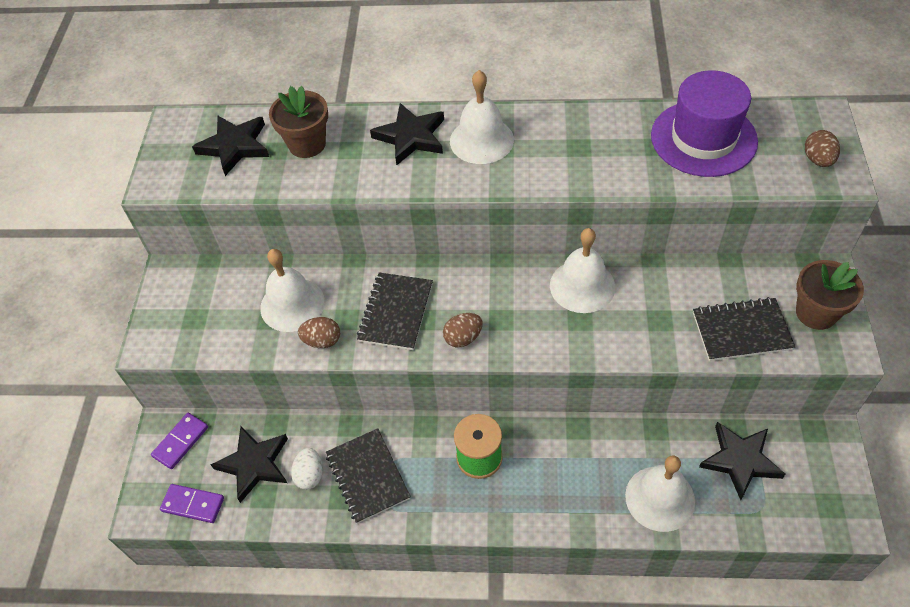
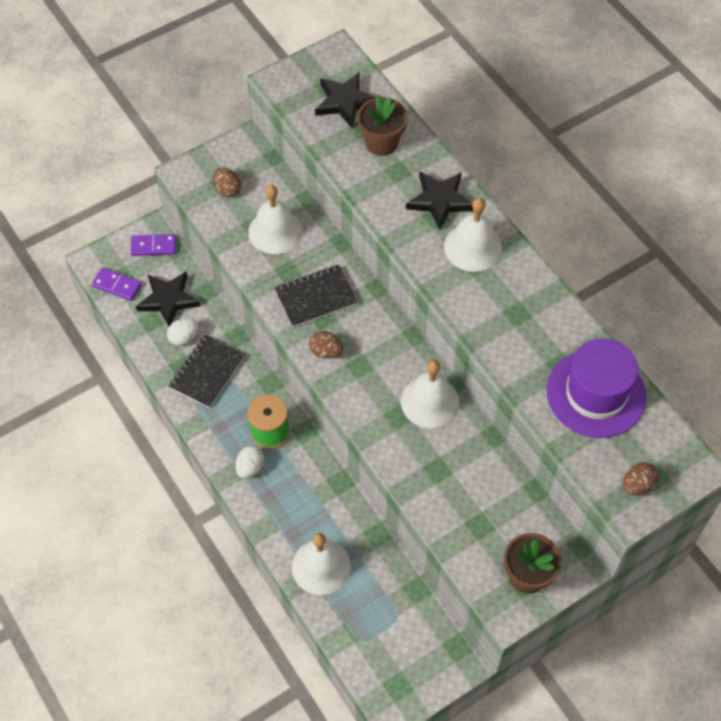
camera: 50 degrees right, 5 degrees up
purple domino [160,484,224,523] -> purple domino turned 45 degrees counterclockwise [92,267,142,301]
brown egg [298,317,340,348] -> brown egg moved to [213,168,241,197]
black notebook [693,297,795,361] -> none
black star [699,422,785,500] -> none
none -> white egg [235,446,264,478]

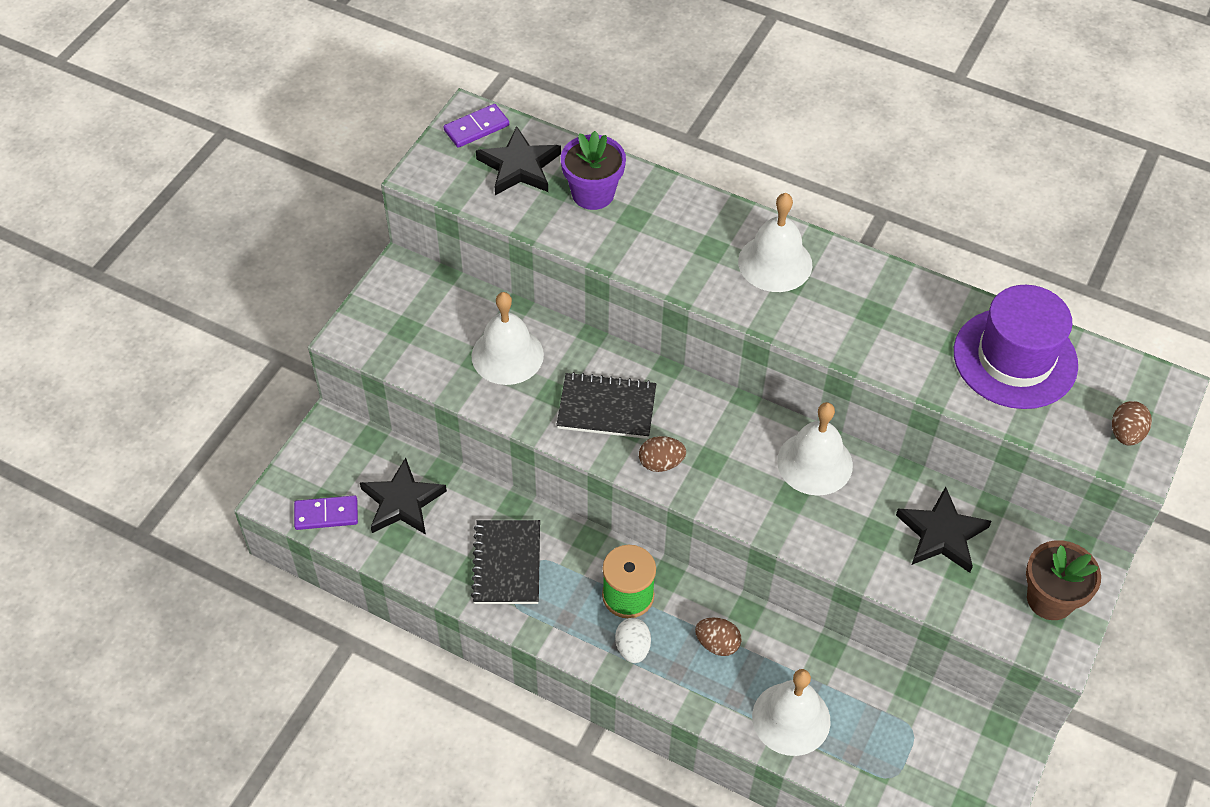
camera: 30 degrees left, 5 degrees down
purple domino [131,234,176,256] -> purple domino moved to [443,104,509,148]
white egg [167,318,199,346] -> none
brown egg [213,168,241,197] -> brown egg moved to [695,618,741,656]
black notebook [274,264,358,328] -> black notebook turned 60 degrees clockwise [556,372,656,439]
brown flower pot [357,95,408,156] -> purple flower pot [561,131,626,210]
black star [406,172,473,230] -> black star moved to [896,487,992,573]

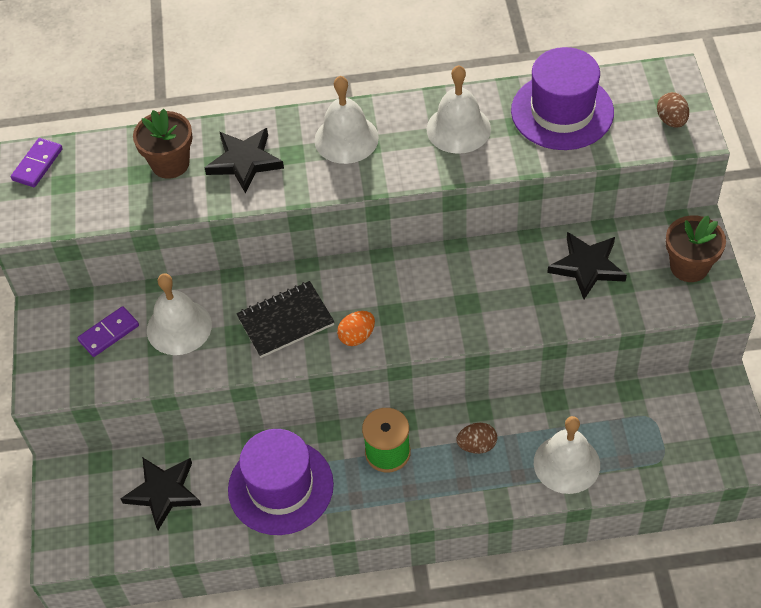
camera: 30 degrees left, 0 degrees up
purple domino [294,495,358,530] -> purple domino moved to [77,306,139,357]
black notebook [471,520,540,604] -> purple hat [228,429,334,535]
black star [476,126,561,195] -> black star moved to [205,128,284,194]
purple flower pot [561,131,626,210] -> brown flower pot [133,109,192,179]
white egg [615,618,651,663] -> none
brown egg [639,436,686,472] -> orange egg [337,311,375,346]
white bell [777,402,853,496] -> white bell moved to [426,65,491,154]

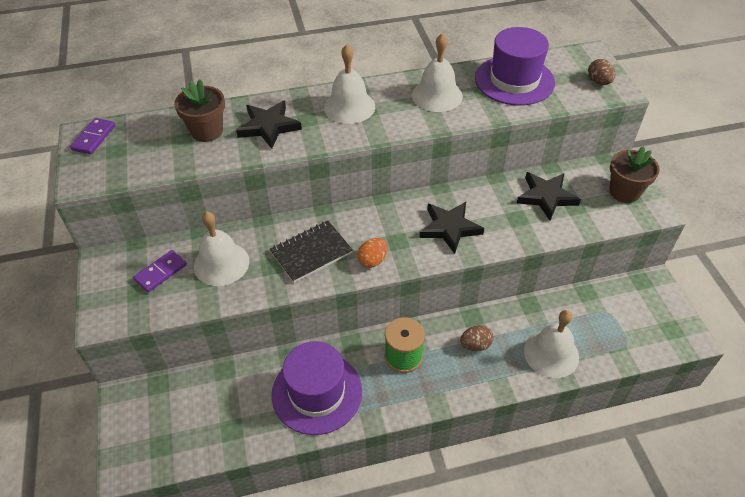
camera: 10 degrees left, 5 degrees down
black star [120,457,201,530] -> black star moved to [420,202,484,254]

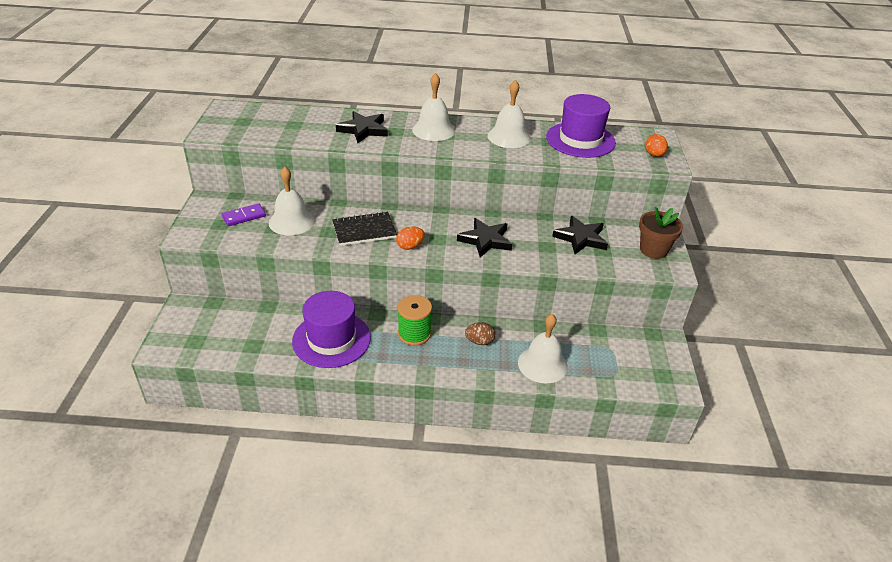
camera: 15 degrees right, 10 degrees down
purple domino [70,118,115,154] -> none
brown flower pot [174,80,225,142] -> none
brown egg [588,59,615,85] -> orange egg [645,134,668,157]

